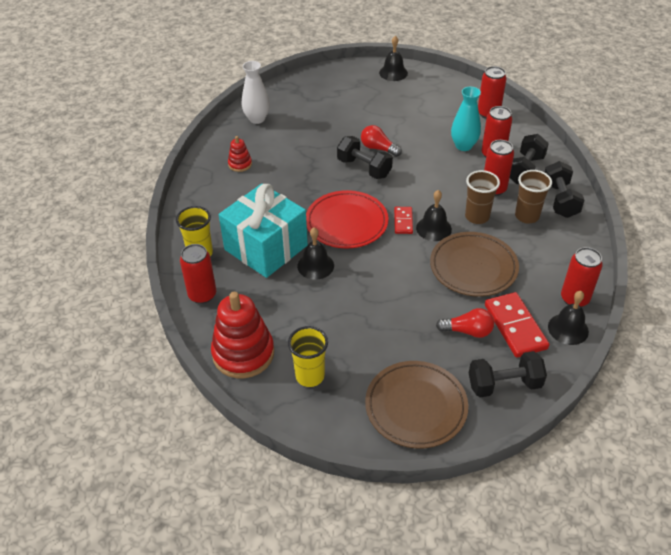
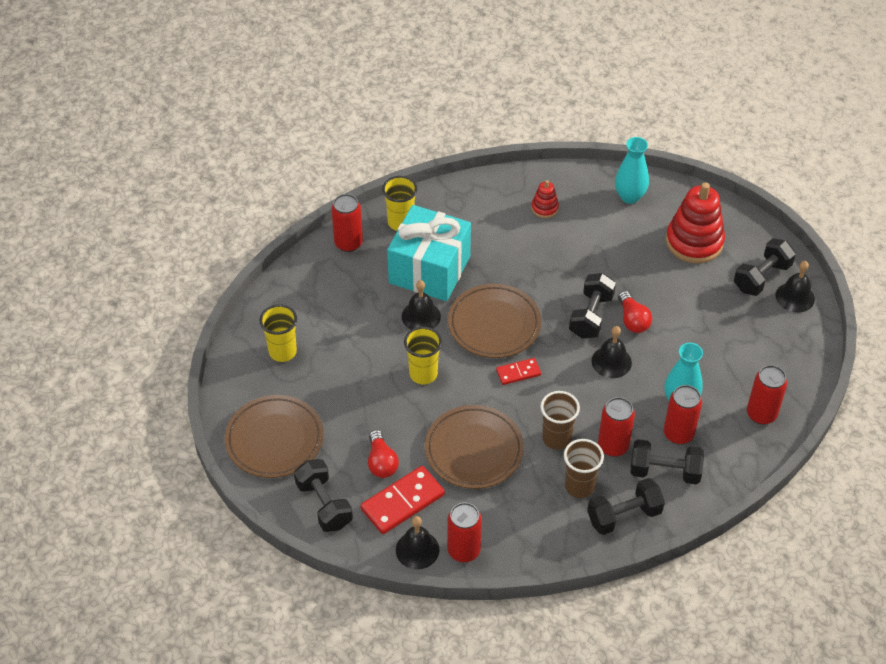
camera: 70 degrees right, 5 degrees up
red stacking toy [211,292,274,378] -> red stacking toy moved to [666,182,725,263]
white vase [242,61,270,124] -> turquoise vase [615,137,649,204]
red plate [306,190,389,248] -> brown plate [448,284,541,358]
red light bulb [361,125,402,157] -> red light bulb turned 150 degrees clockwise [618,291,652,333]
black bell [416,190,452,241] -> black bell moved to [592,326,632,378]
none -> yellow cup [404,327,442,384]
none -> black dumbbell [734,238,796,296]

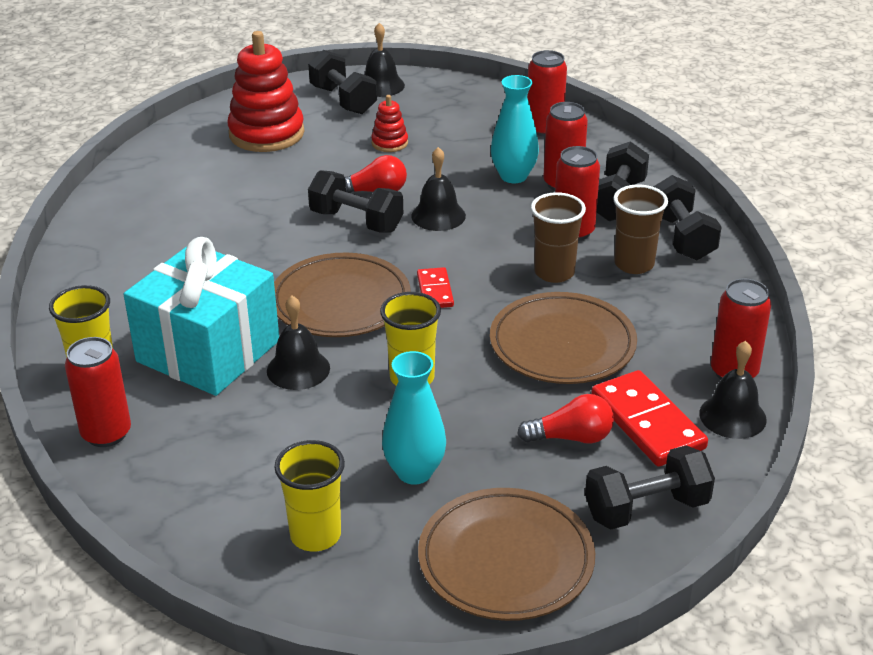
camera: 80 degrees left, 15 degrees down
red stacking toy [531,180,559,218] -> red stacking toy moved to [371,95,408,152]
turquoise vase [615,137,649,204] -> turquoise vase moved to [382,351,446,485]

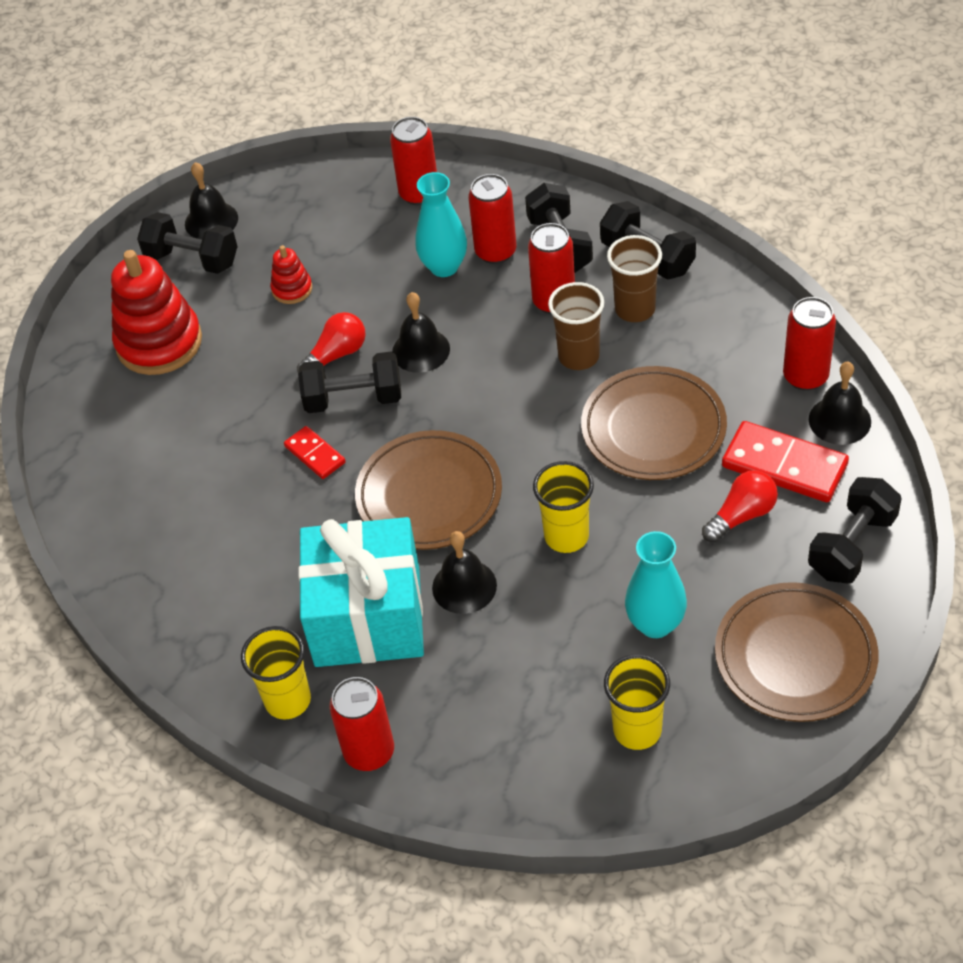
camera: 30 degrees left, 15 degrees up
red domino [417,267,454,308] -> red domino moved to [284,426,346,479]

